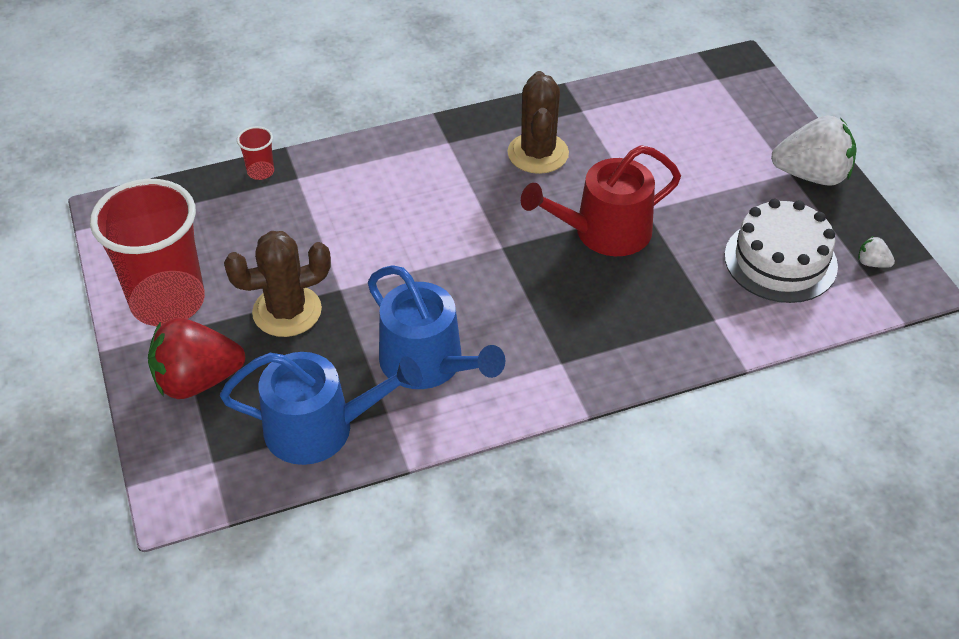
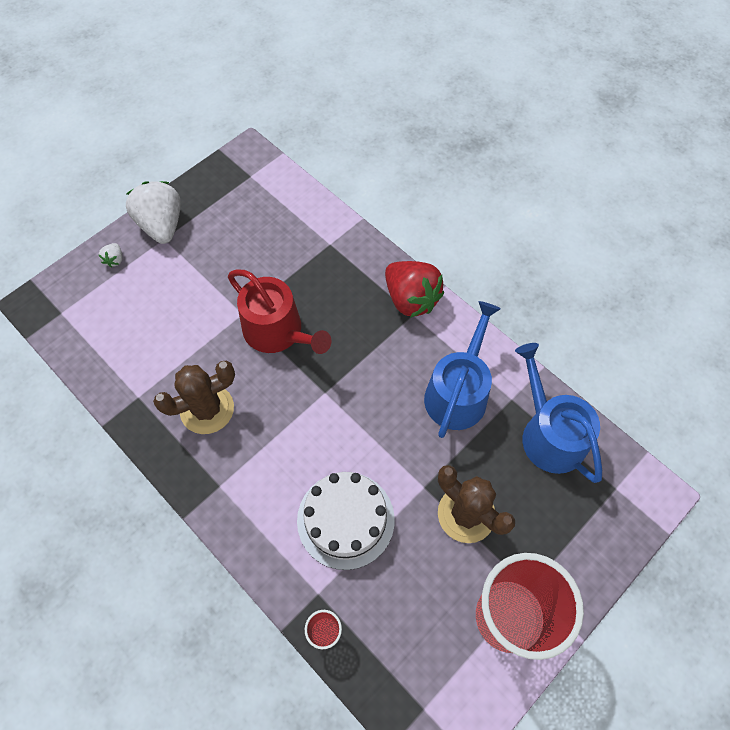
camera: 115 degrees left, 15 degrees up
red strawberry [148,318,245,399] -> red strawberry moved to [385,261,444,318]
white cake [725,199,838,303] -> white cake moved to [297,472,395,570]
white strawberry [858,236,895,268] -> white strawberry moved to [99,243,122,268]

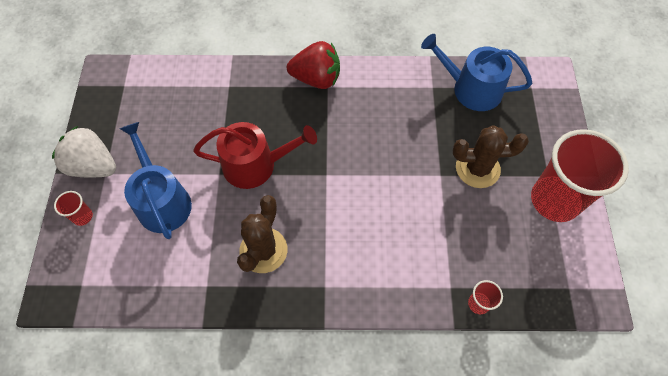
camera: 45 degrees left, 0 degrees up
white strawberry [99,243,122,268] -> red cup [54,191,93,226]
white cake [297,472,395,570] -> none
blue watering can [424,301,501,438] -> blue watering can moved to [120,122,192,239]

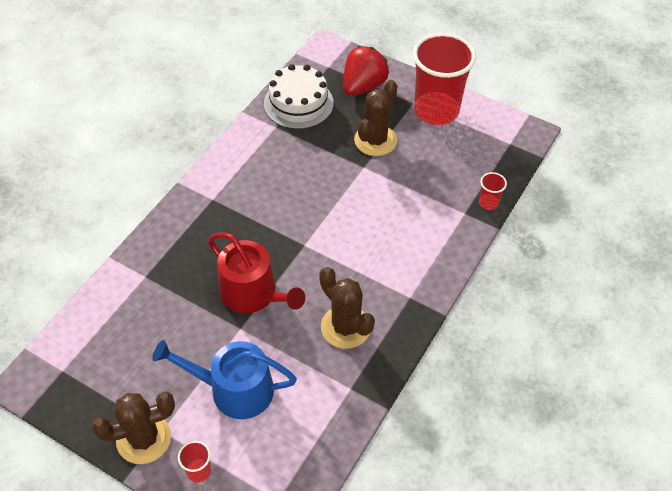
camera: 60 degrees left, 10 degrees down
white strawberry [52,126,116,177] -> brown cactus [92,392,175,464]
red watering can [193,122,317,189] -> red watering can turned 105 degrees clockwise [208,232,305,313]
red strawberry [287,41,340,89] -> red strawberry moved to [343,46,389,96]
blue watering can [421,34,532,111] -> white cake [264,64,334,129]

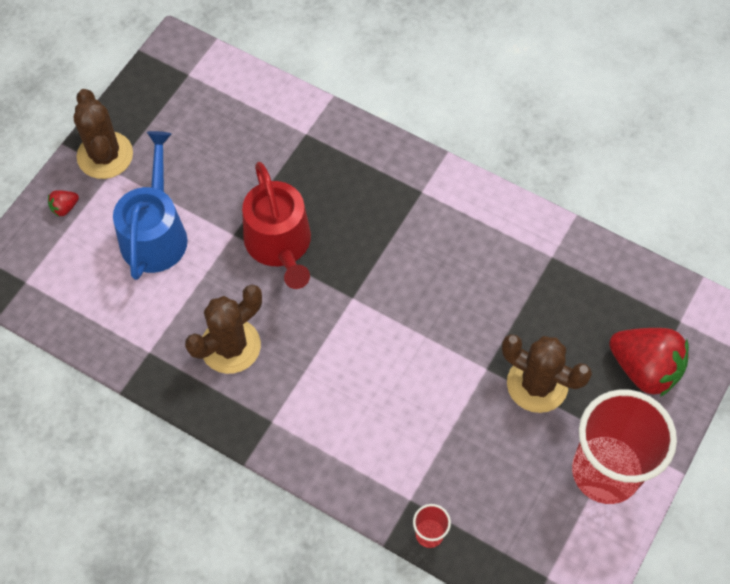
camera: 90 degrees right, 10 degrees up
red cup [178,441,211,482] -> red strawberry [48,190,79,217]
red watering can [208,232,305,313] -> red watering can turned 60 degrees counterclockwise [242,162,311,289]
white cake [264,64,334,129] -> none

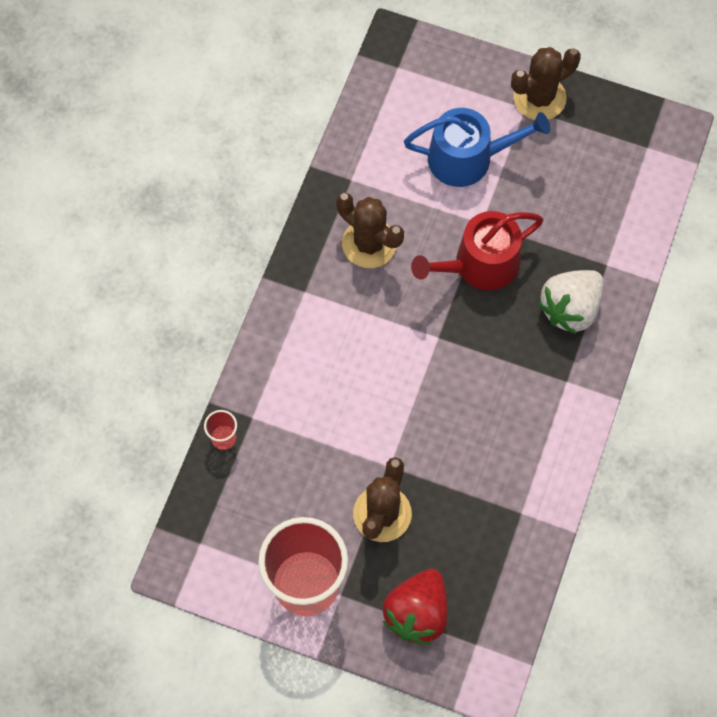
camera: 80 degrees right, 5 degrees up
red strawberry [48,190,79,217] -> none
none -> white strawberry [538,270,604,334]

